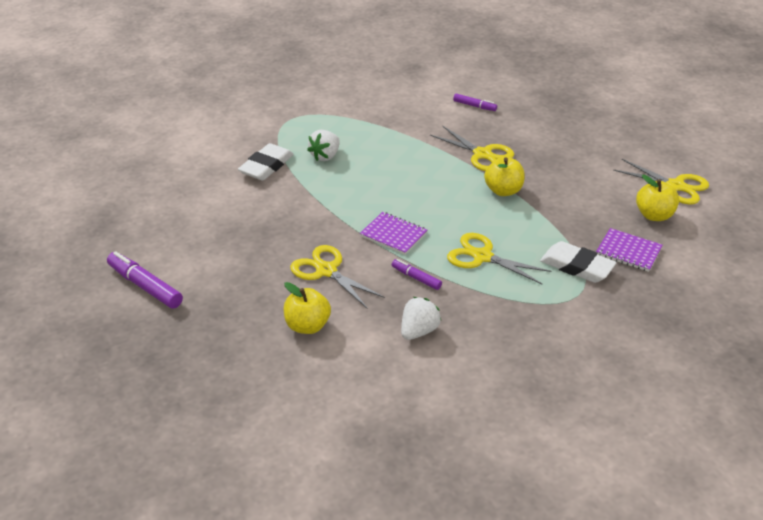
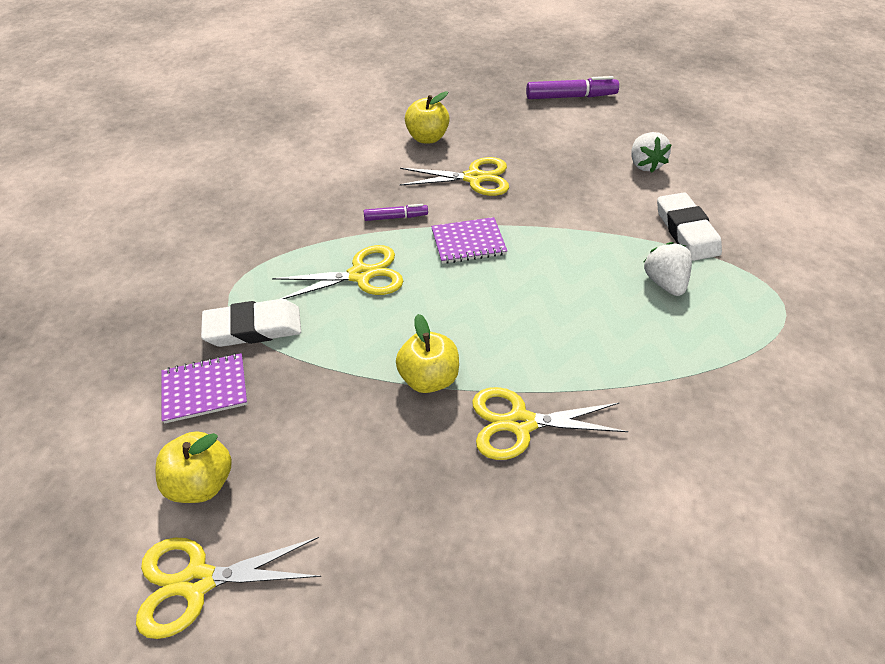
camera: 135 degrees right, 10 degrees up
white strawberry [401,297,441,340] -> white strawberry moved to [632,132,672,173]
purple marker [453,94,497,111] -> none

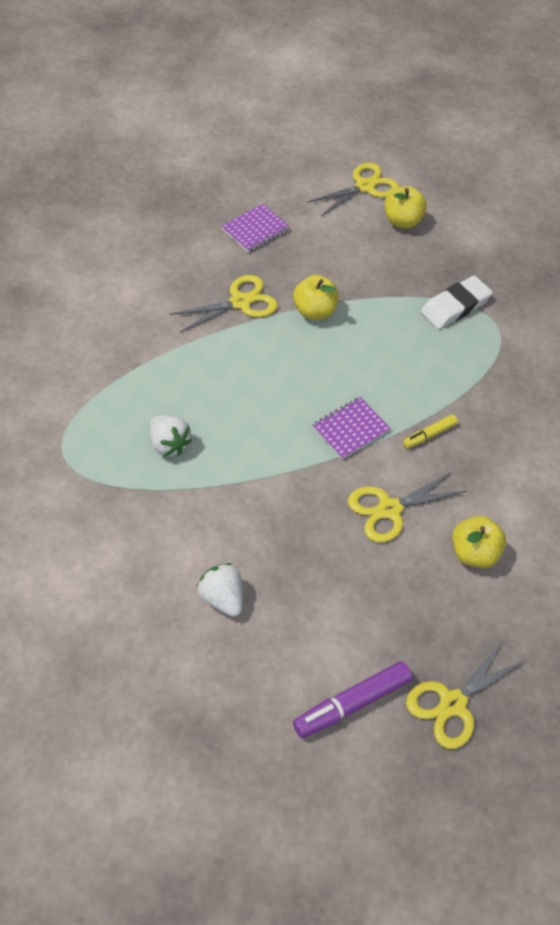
camera: 150 degrees right, 5 degrees up
purple notebook [161,353,248,424] -> purple notebook moved to [221,204,290,252]
yellow scissors [272,245,403,299] -> yellow scissors moved to [406,640,525,749]
purple marker [364,204,428,221] -> yellow marker [403,414,458,448]
white eraser [657,192,722,261] -> none

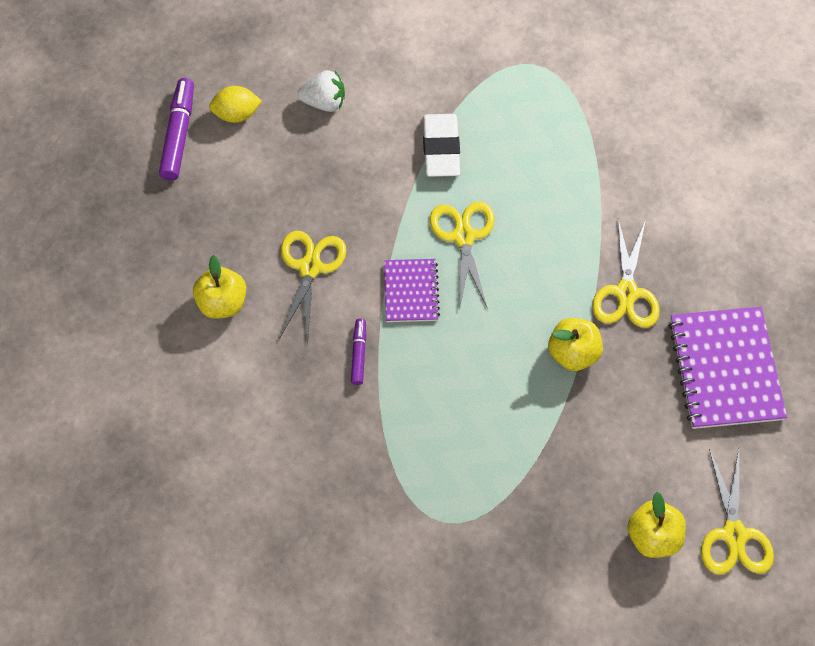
camera: 130 degrees right, 10 degrees up
white strawberry [150,415,192,457] -> none
purple notebook [221,204,290,252] -> purple notebook [669,307,787,429], size x1.75
yellow marker [403,414,458,448] -> purple marker [351,319,366,385]
yellow scissors [406,640,525,749] -> yellow scissors moved to [430,202,495,310]
white eraser [421,276,493,329] -> white eraser moved to [423,114,460,177]
none -> yellow lemon [209,86,262,123]

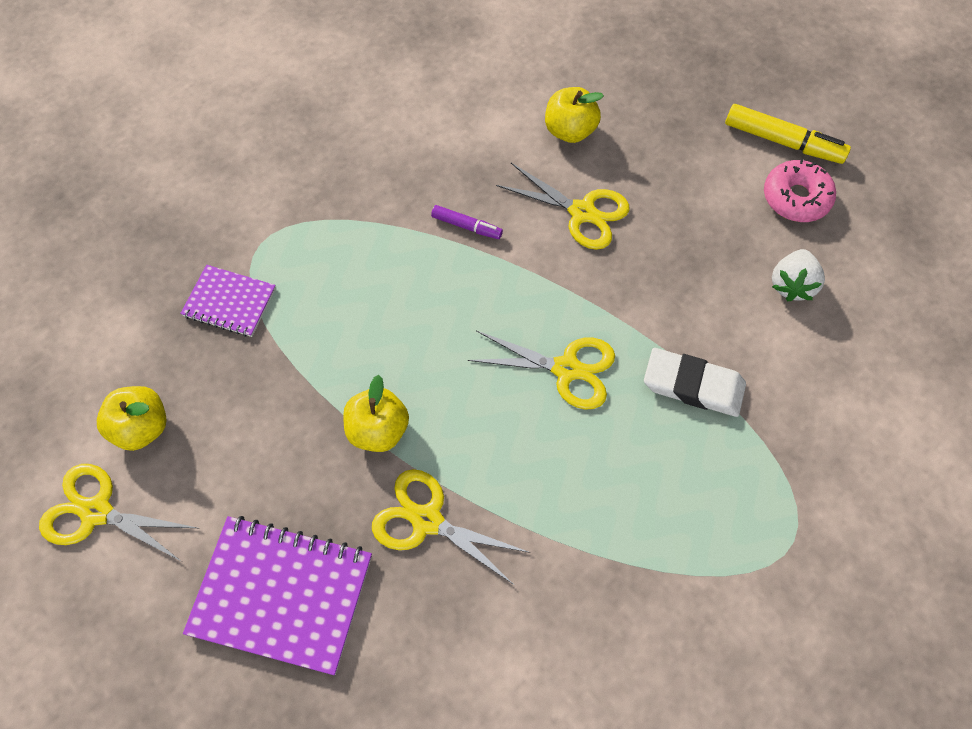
camera: 110 degrees right, 0 degrees up
purple marker [159,78,194,180] -> yellow marker [725,104,851,164]
yellow lemon [209,86,262,123] -> pink donut [764,159,836,222]
purple notebook [384,259,440,322] -> purple notebook moved to [180,265,276,337]

